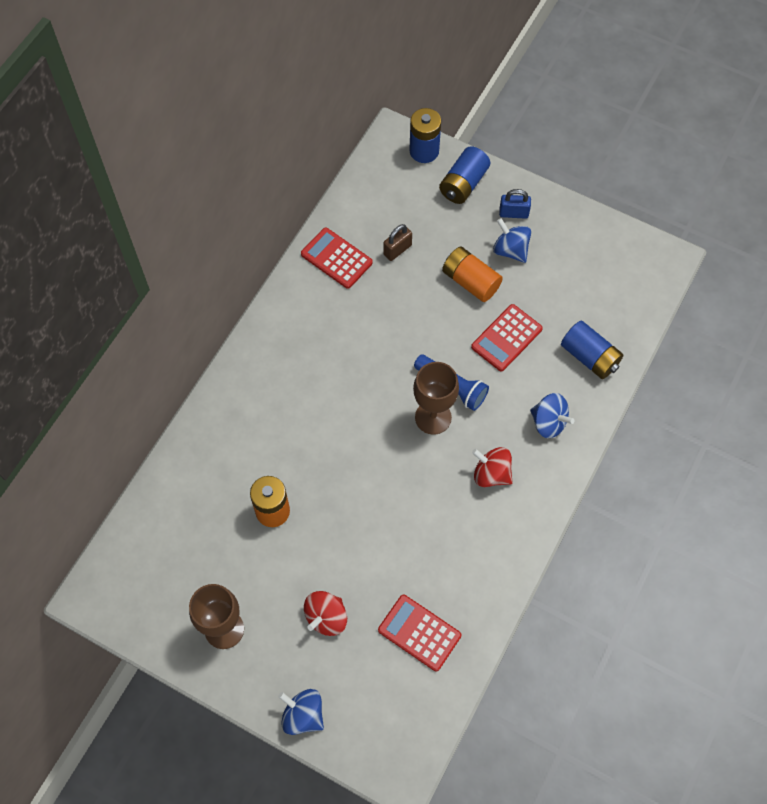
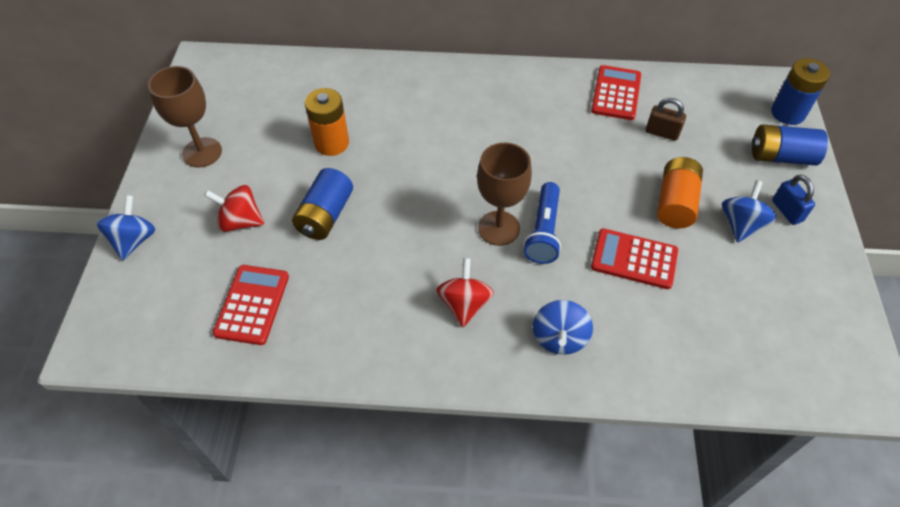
camera: 65 degrees right, 10 degrees down
blue battery [561,321,623,379] -> blue battery moved to [292,168,353,240]

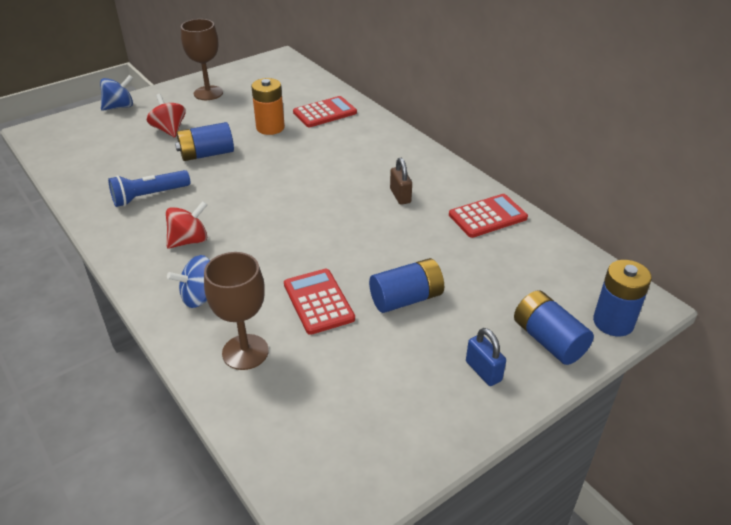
camera: 50 degrees right, 15 degrees down
red calculator [213,265,289,345] -> red calculator moved to [293,96,357,127]
brown goblet [477,143,532,246] -> brown goblet moved to [204,252,269,370]
blue flashlight [524,182,561,264] -> blue flashlight moved to [108,170,190,207]
brown padlock [646,98,686,141] -> brown padlock moved to [390,158,412,205]
orange battery [657,157,703,228] -> blue battery [369,258,444,313]
blue spinning top [722,180,777,243] -> none
blue padlock [772,175,815,225] -> blue padlock turned 60 degrees counterclockwise [466,328,506,386]

